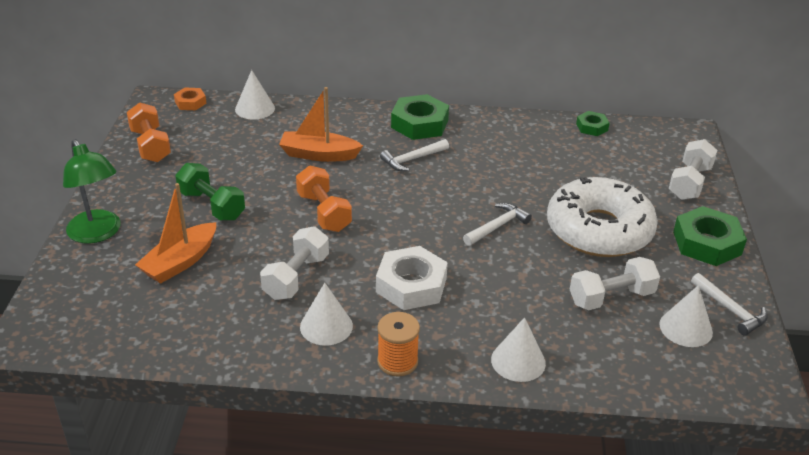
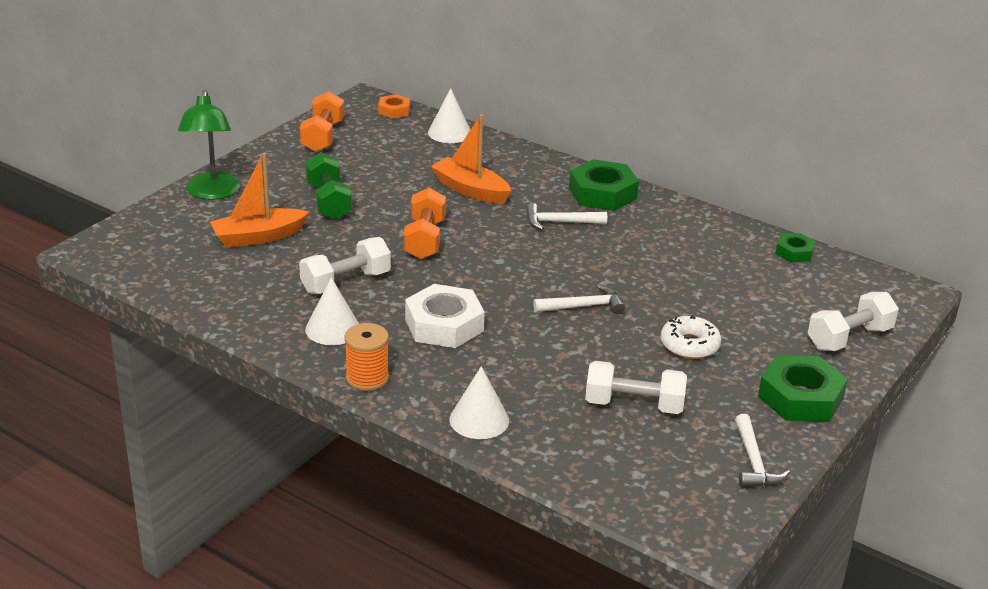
camera: 30 degrees right, 5 degrees down
white donut [547,177,658,257] -> white donut [660,315,721,359], size x0.47
white cone [659,285,713,347] -> none

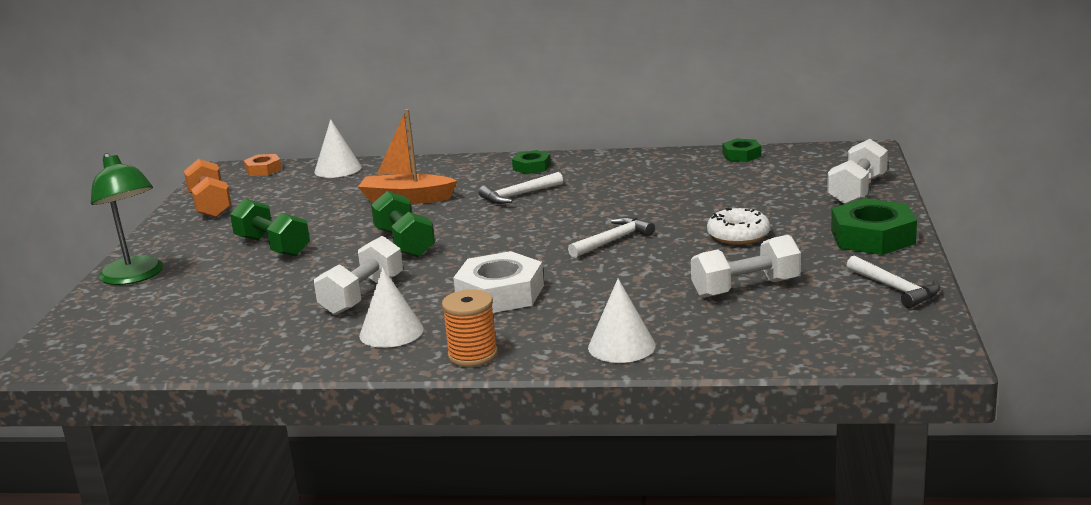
camera: 25 degrees left, 10 degrees down
orange boat [210,152,309,248] -> none
orange dumbbell [403,188,446,259] -> green dumbbell [371,191,435,257]
green nut [569,159,639,211] -> green nut [512,150,551,174], size x0.55

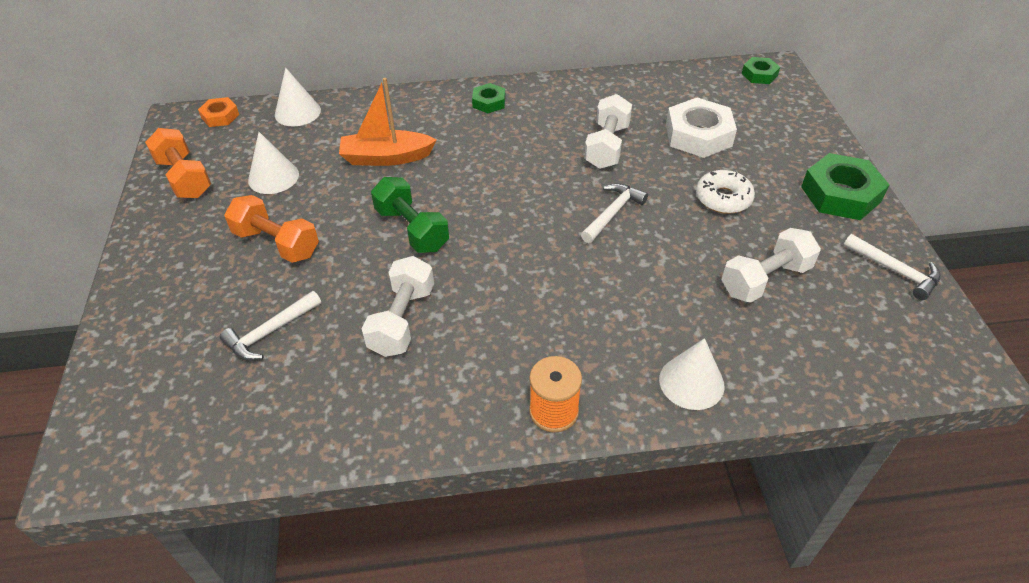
camera: 15 degrees left, 25 degrees up
green lamp [91,153,163,285] -> none
green dumbbell [230,199,310,257] -> orange dumbbell [224,195,319,263]
white cone [359,267,424,348] -> white cone moved to [248,132,299,194]
white nut [453,251,544,313] -> white nut moved to [666,98,737,158]
white hammer [479,172,563,204] -> white hammer moved to [220,291,321,360]
green nut [722,138,761,162] -> green nut moved to [742,57,780,84]
white dumbbell [827,139,888,204] -> white dumbbell moved to [584,94,632,169]

